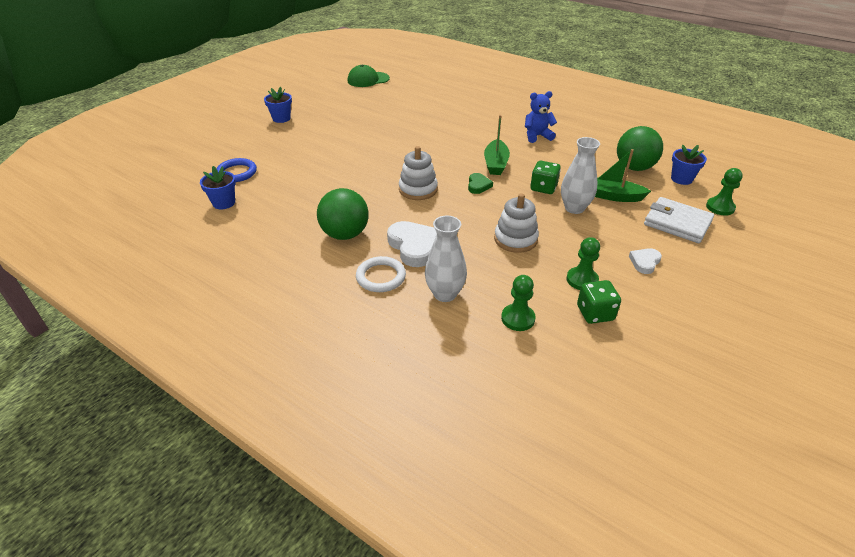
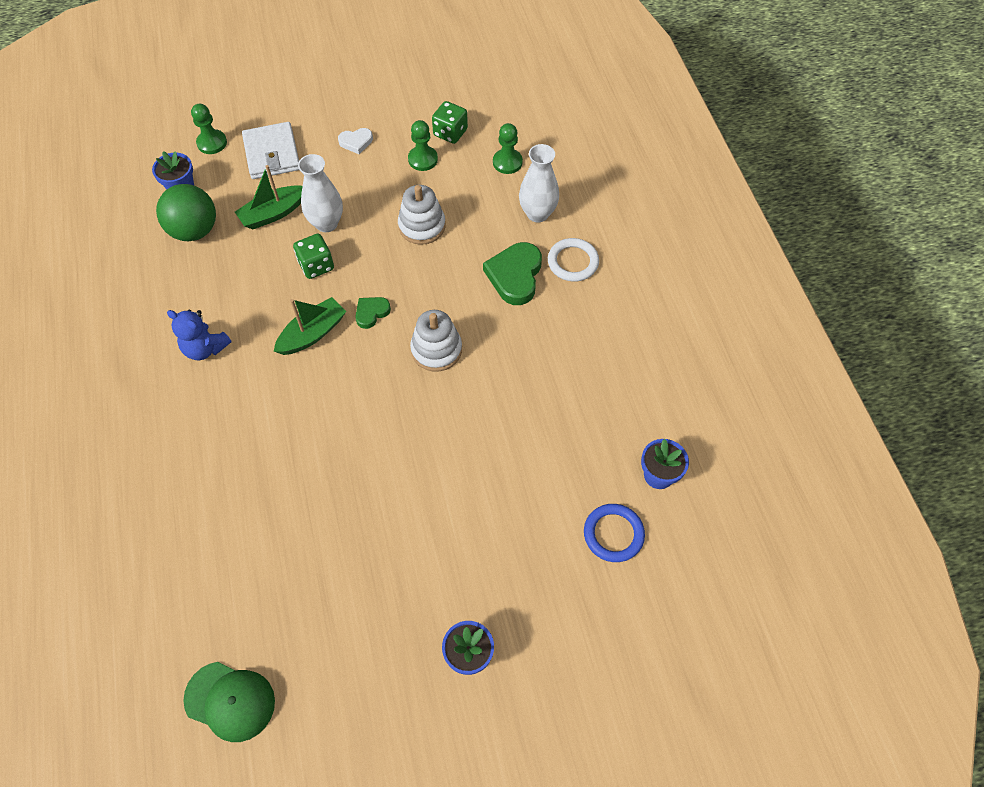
camera: 140 degrees left, 20 degrees up
green ball [317,188,369,240] -> none
white heart [387,221,437,267] -> green heart [483,242,542,305]
green boat [595,149,651,202] -> green boat turned 90 degrees clockwise [235,165,303,230]

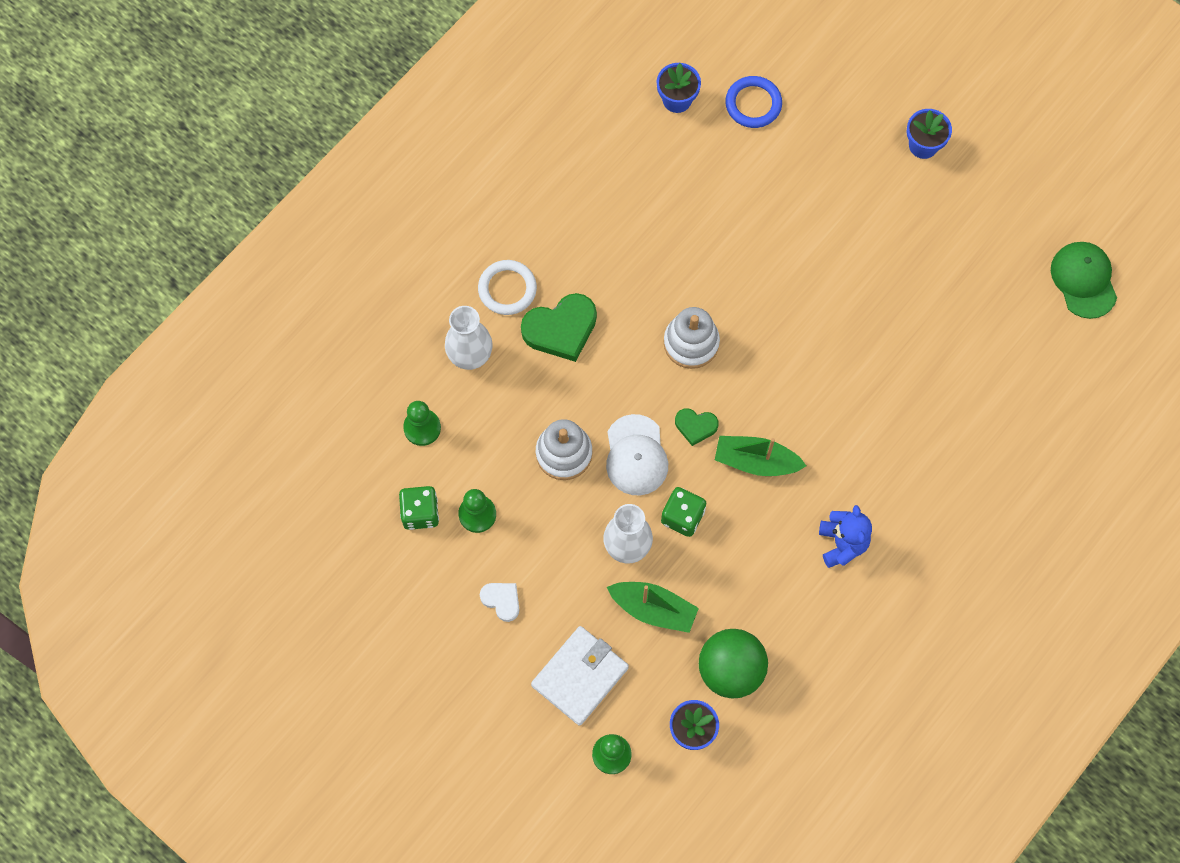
camera: 125 degrees left, 10 degrees up
none -> white cap [606,414,668,495]

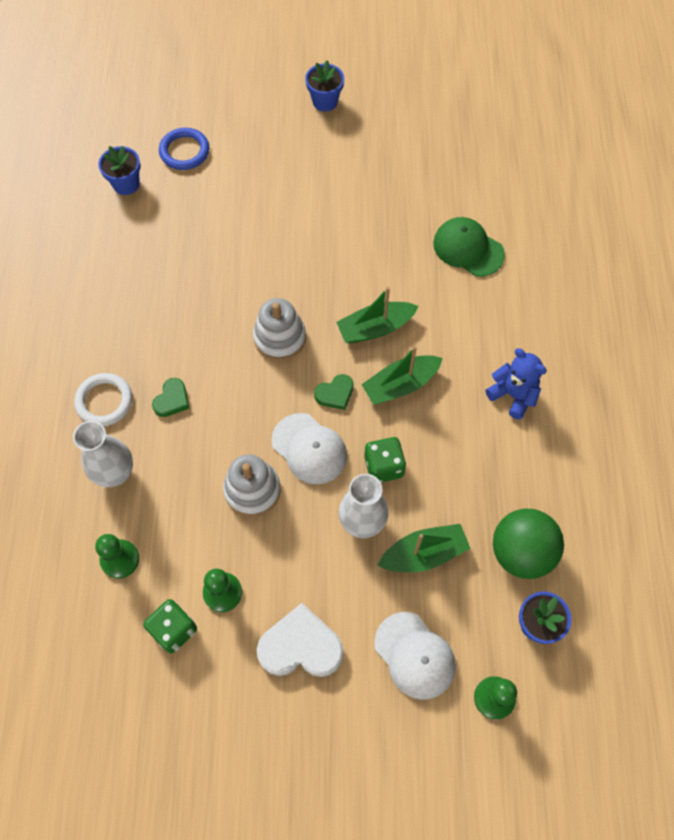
camera: 40 degrees left, 5 degrees down
white heart [480,583,520,622] -> white heart [256,603,344,677], size x1.82
green heart [521,293,597,362] -> green heart [152,378,190,417], size x0.55
white wallet [531,626,629,726] -> white cap [374,612,456,699]
green cap [1051,242,1117,319] -> green cap moved to [433,217,505,277]
none -> green boat [336,287,419,343]

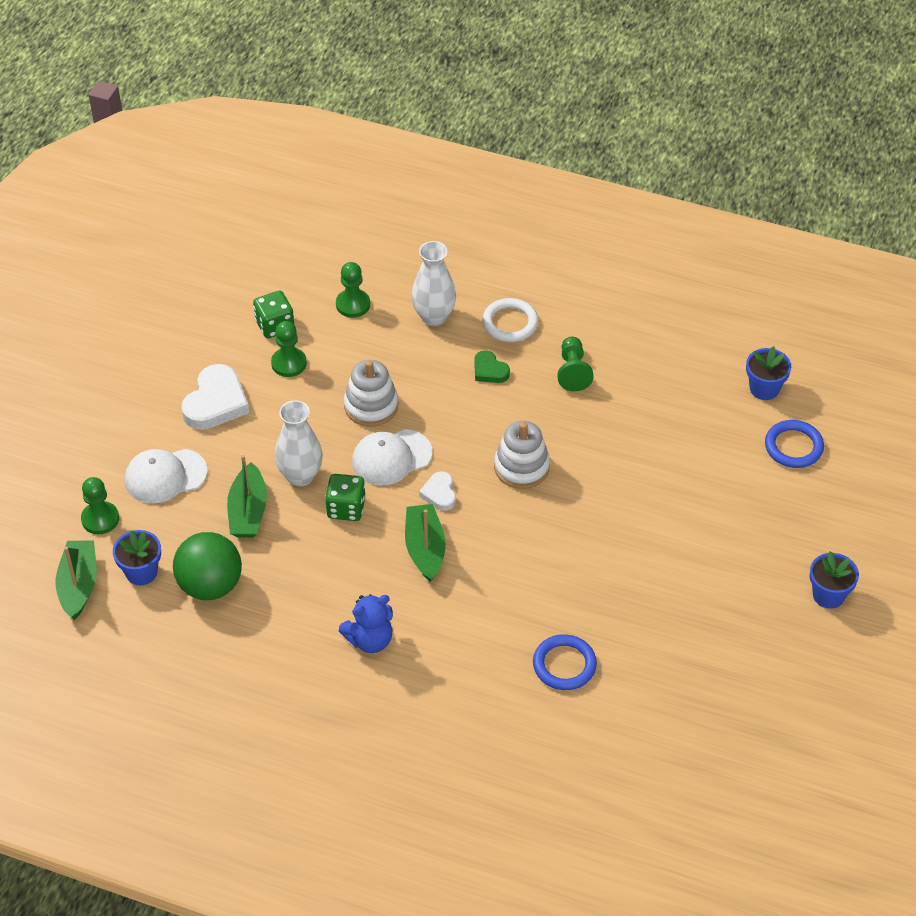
camera: 110 degrees right, 15 degrees down
green heart [314,374,353,410] -> white heart [419,472,456,511]
green boat [336,287,419,343] -> green boat moved to [56,541,97,620]
green cap [433,217,505,277] -> blue ring [533,634,597,690]
none -> green pawn [557,336,593,391]

